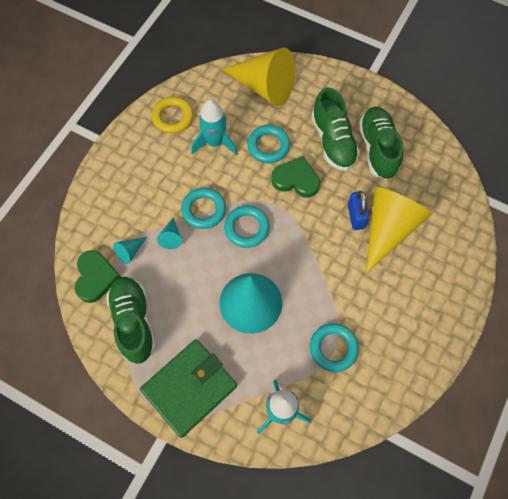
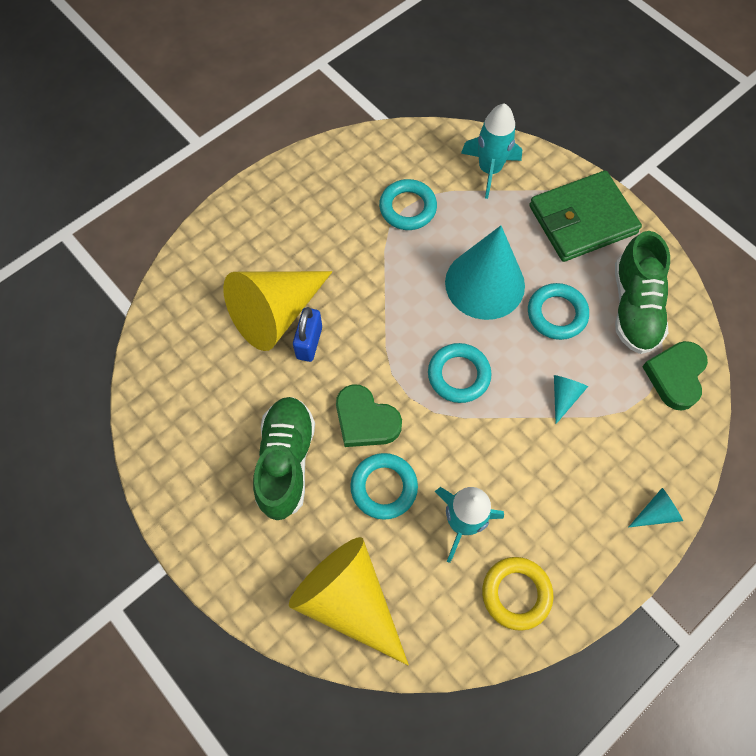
camera: 160 degrees left, 0 degrees up
turquoise cone [113,237,147,264] -> turquoise cone moved to [629,488,683,527]
turquoise ring [181,188,226,229] -> turquoise ring moved to [528,283,589,340]
green shoe [359,107,403,180] -> none

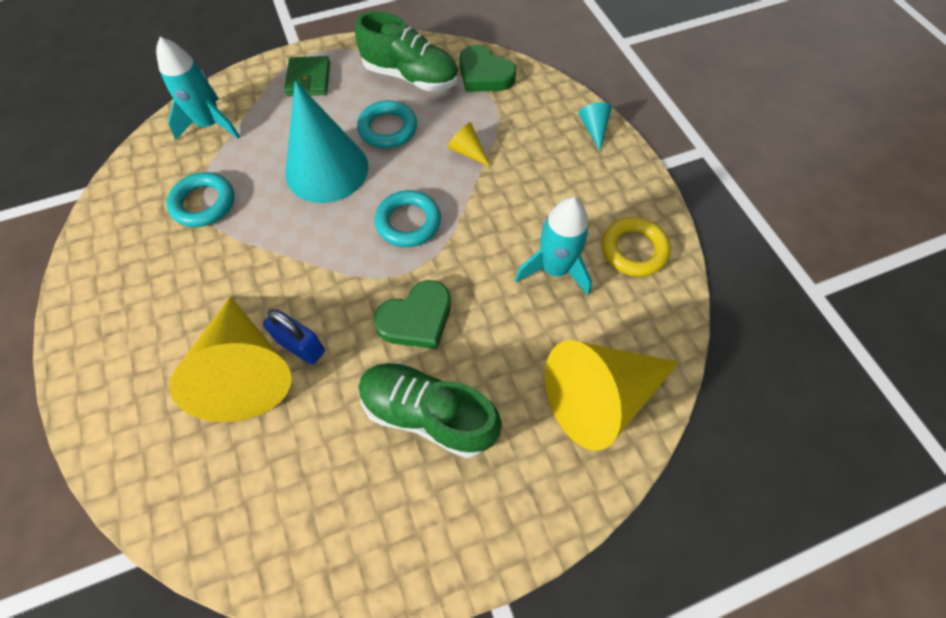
camera: 70 degrees left, 5 degrees down
turquoise ring [350,453,418,520] -> none
green wallet [529,170,642,262] -> green wallet [284,56,330,96], size x0.57
turquoise cone [554,375,588,424] -> yellow cone [448,122,491,167]

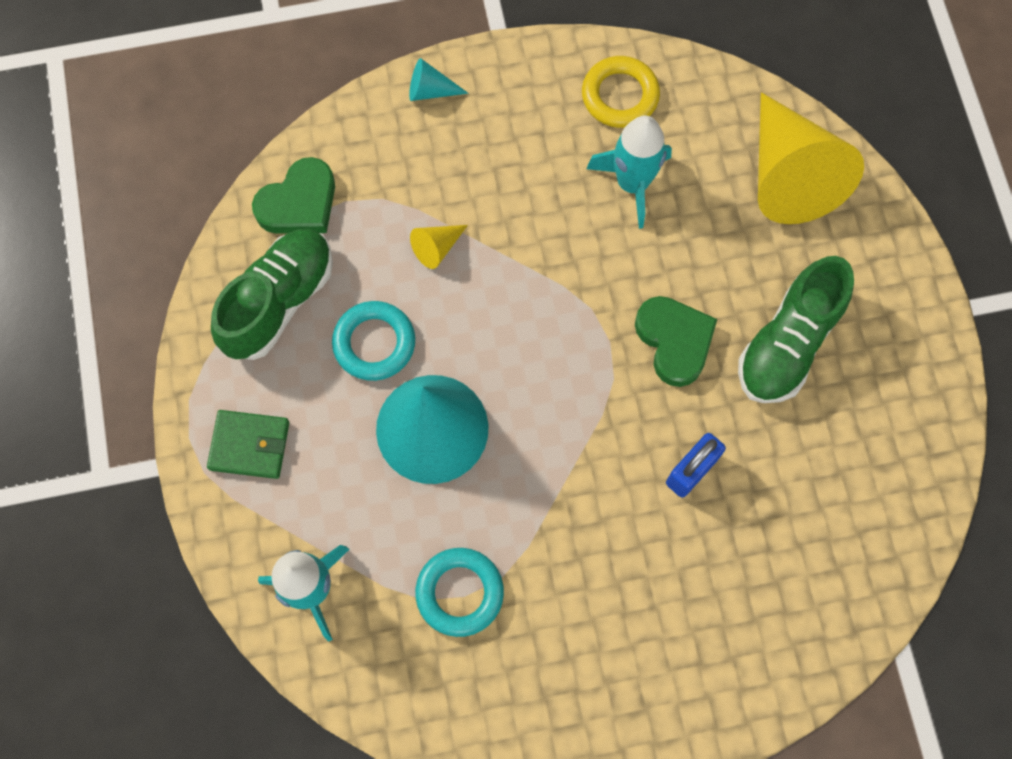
camera: 80 degrees left, 10 degrees up
yellow cone [169,296,292,422] -> none
turquoise ring [375,190,441,247] -> none

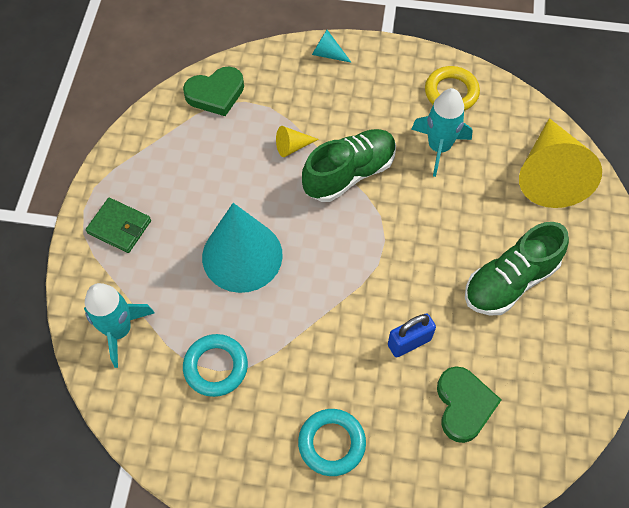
camera: 20 degrees right, 10 degrees down
green shoe [211,229,333,360] -> green shoe moved to [302,129,396,202]
turquoise ring [332,301,415,381] -> turquoise ring moved to [298,409,366,476]
green heart [635,296,717,387] -> green heart moved to [437,366,501,443]

